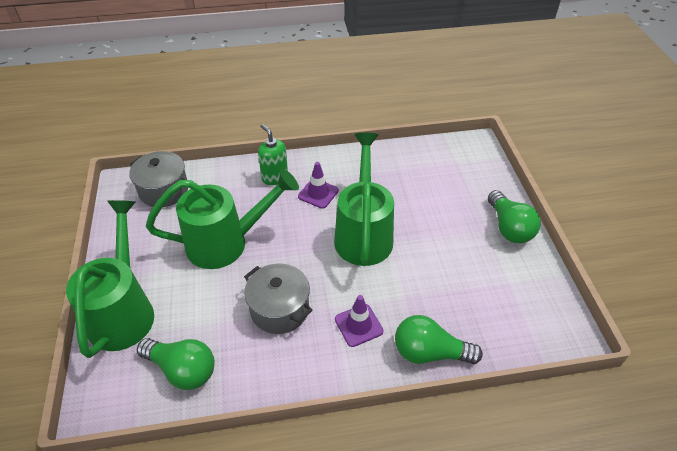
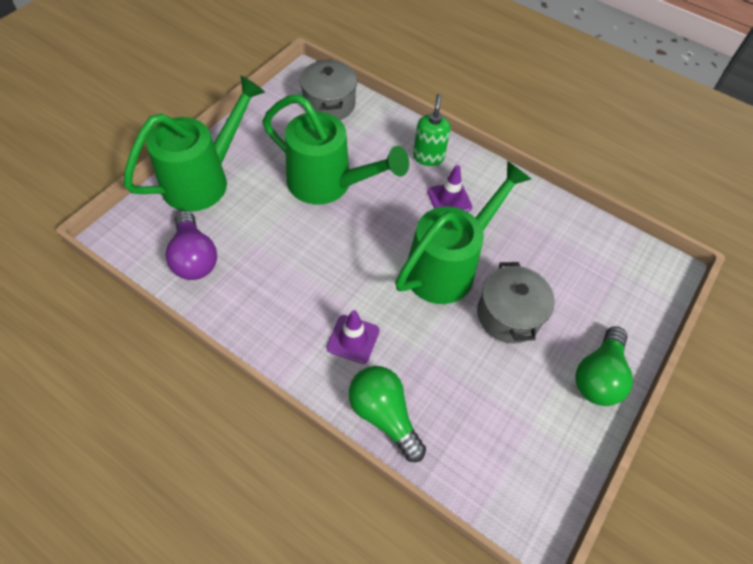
camera: 40 degrees right, 10 degrees up
green light bulb [137,338,214,390] -> purple light bulb [166,210,217,280]
grey pot [244,263,313,334] -> grey pot moved to [477,262,555,344]

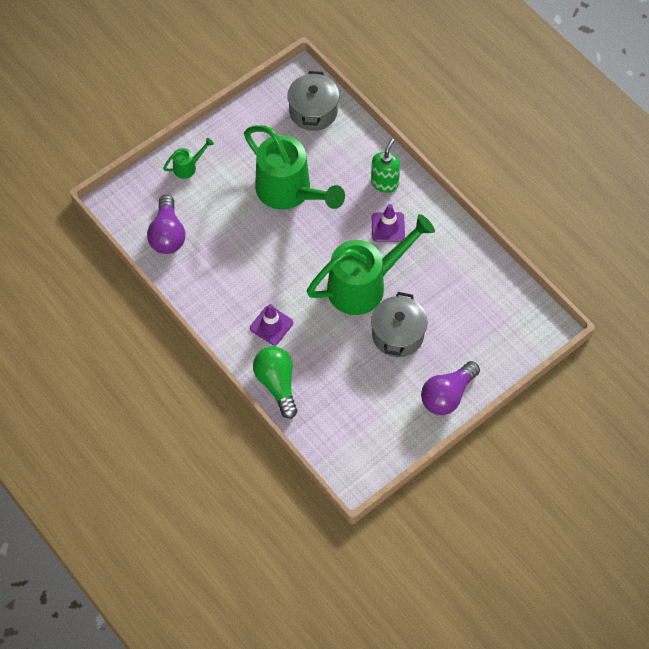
camera: 20 degrees right, 5 degrees up
green watering can [123,75,265,212] -> green watering can [163,138,214,179], size x0.42
green light bulb [575,326,633,406] -> purple light bulb [421,361,480,415]

